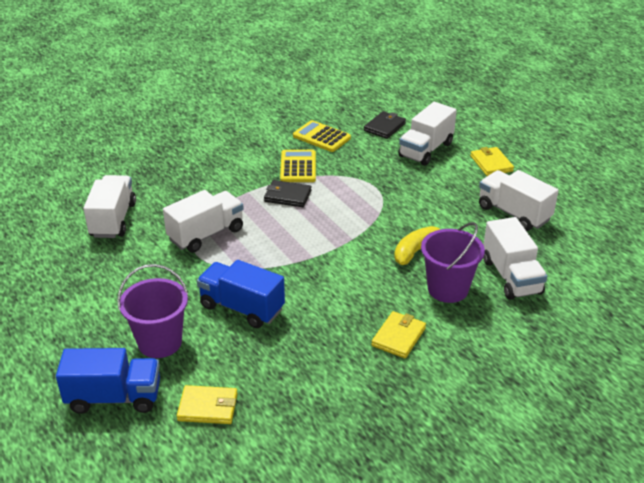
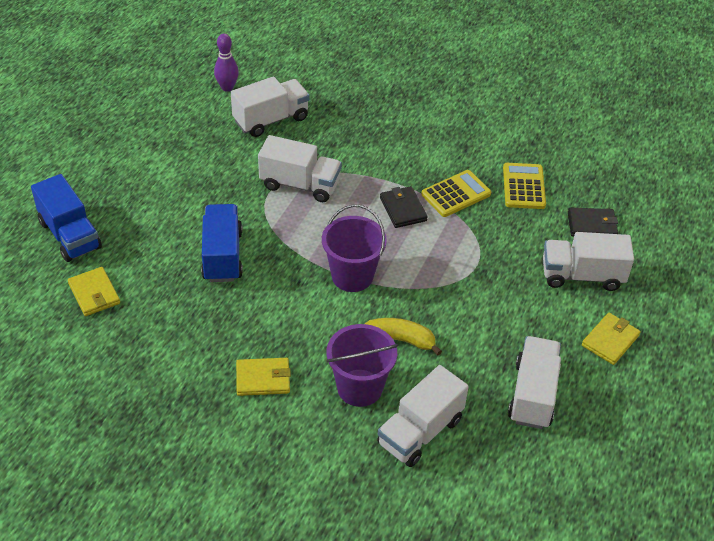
camera: 55 degrees right, 10 degrees up
purple bucket [117,264,188,358] -> purple bucket moved to [322,204,387,292]
none -> purple bowling pin [214,34,239,92]

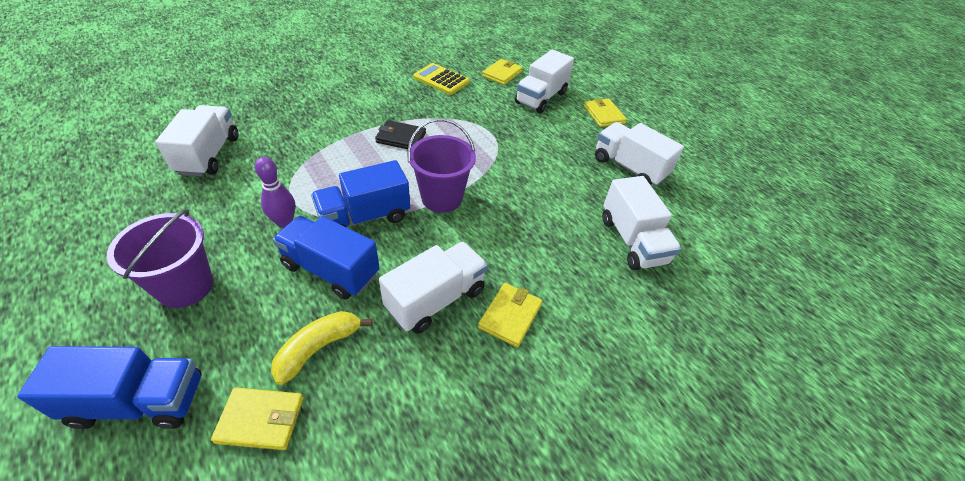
camera: 60 degrees left, 0 degrees up
purple bowling pin [214,34,239,92] -> purple bowling pin moved to [255,157,295,228]
white truck [258,135,342,202] -> white truck moved to [379,241,488,334]
purple bucket [326,324,398,407] -> purple bucket moved to [106,209,213,308]
yellow banana [365,318,442,355] -> yellow banana moved to [271,311,372,385]
yellow calculator [422,170,491,217] -> none
black wallet [568,207,618,237] -> yellow wallet [482,59,523,85]
none -> blue truck [311,160,410,227]

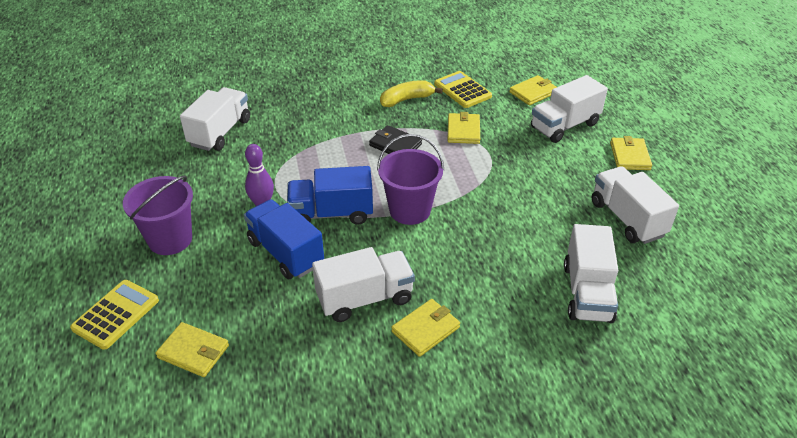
camera: 25 degrees right, 5 degrees down
blue truck [17,346,202,429] -> yellow calculator [70,280,159,350]
yellow banana [271,311,372,385] -> yellow banana moved to [380,80,443,107]
none -> yellow wallet [447,112,480,144]

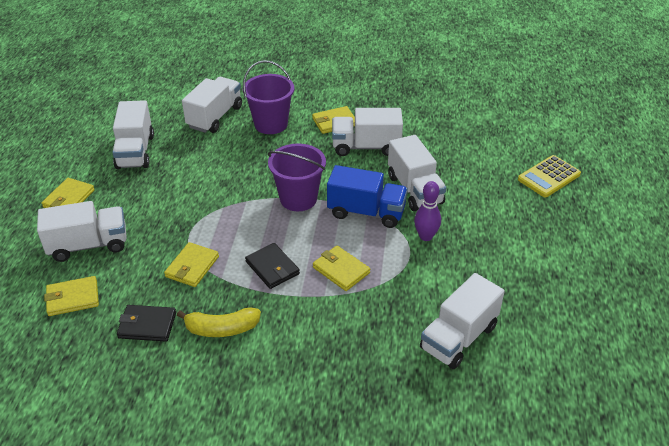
camera: 160 degrees left, 0 degrees up
purple bucket [123,176,193,255] -> purple bucket moved to [243,60,294,134]
yellow wallet [156,322,229,377] -> yellow wallet moved to [313,246,370,291]
blue truck [244,199,324,279] -> white truck [388,135,446,211]
yellow calculator [434,71,492,108] -> black wallet [117,305,176,342]

